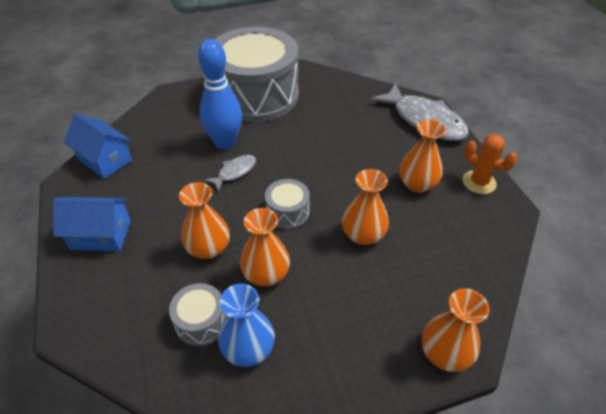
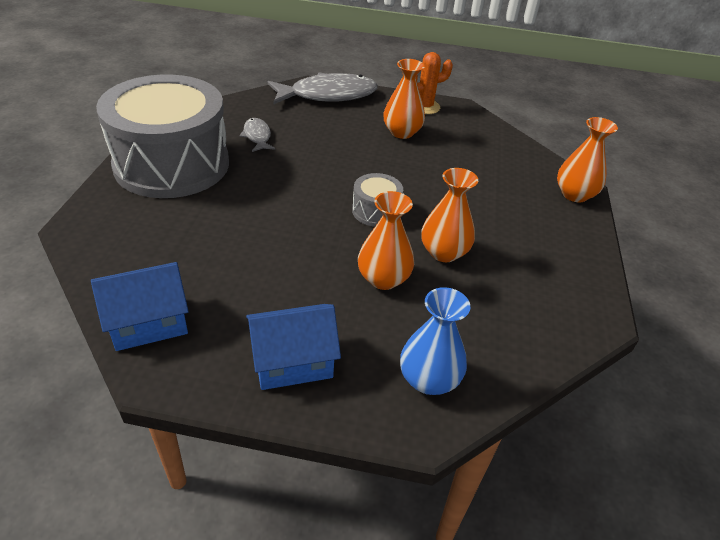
camera: 65 degrees left, 5 degrees down
blue house [53,197,131,251] -> blue house turned 45 degrees clockwise [246,304,341,390]
grey drum [169,283,227,346] -> none
blue bowling pin [198,39,242,150] -> none
grey fish [204,155,256,192] -> grey fish moved to [239,118,276,152]
blue vase [218,284,275,367] -> blue vase moved to [400,287,470,395]
orange vase [342,169,389,245] -> none

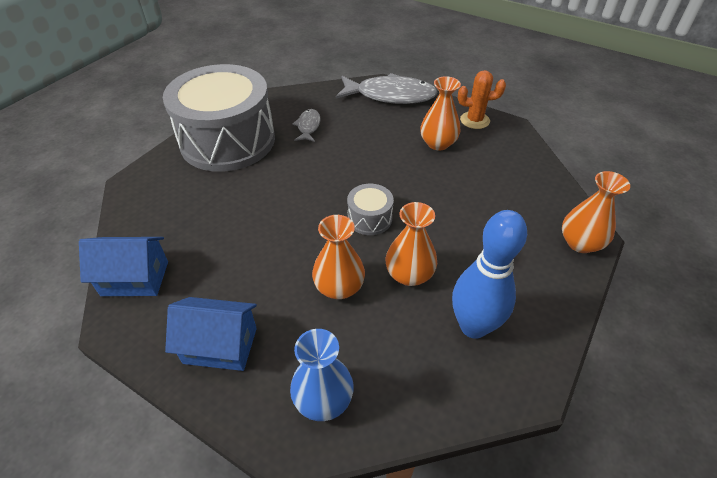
camera: 25 degrees right, 5 degrees up
none -> blue bowling pin [452,210,527,339]

